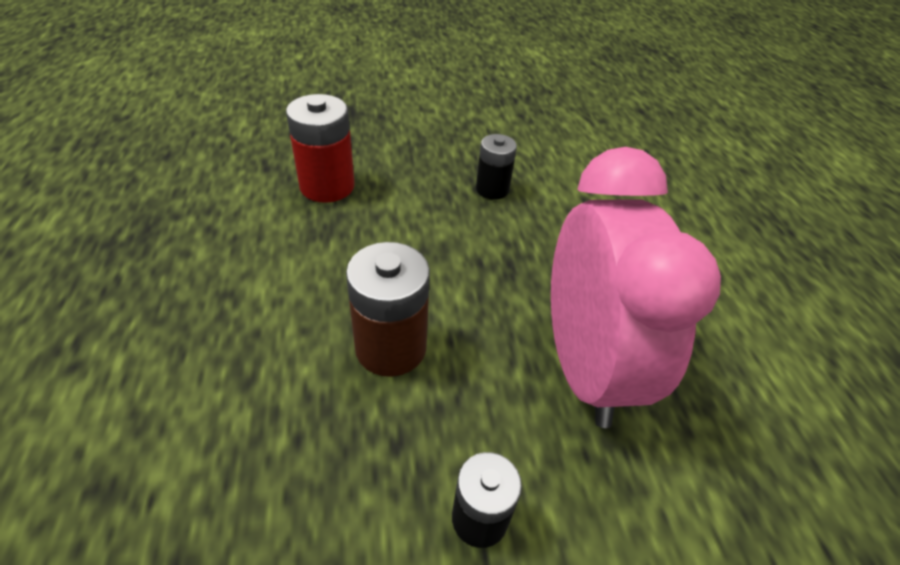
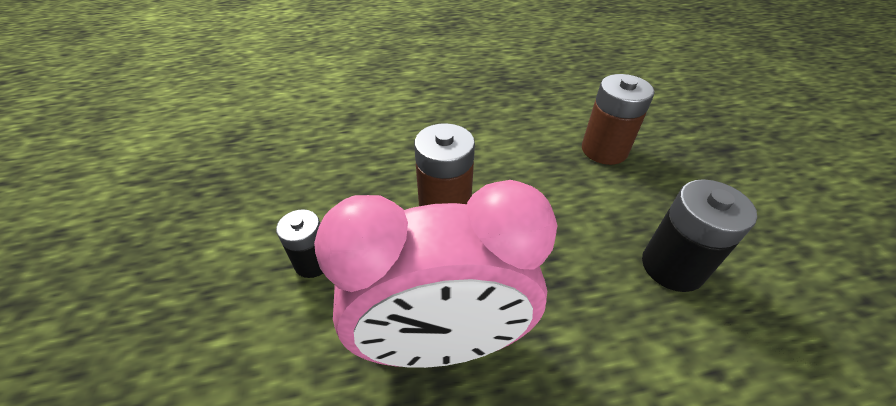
camera: 90 degrees right, 0 degrees up
red battery [286,94,355,203] -> brown battery [582,74,655,165]
black battery [476,134,517,200] -> black battery [642,179,757,292], size x1.57

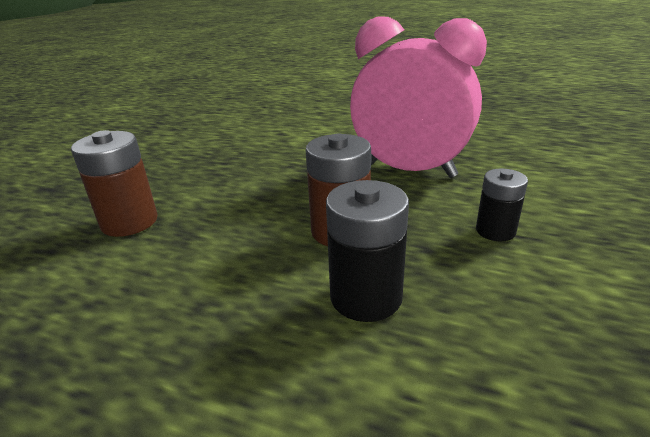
camera: 145 degrees left, 15 degrees down
black battery [642,179,757,292] -> black battery moved to [326,180,409,322]

